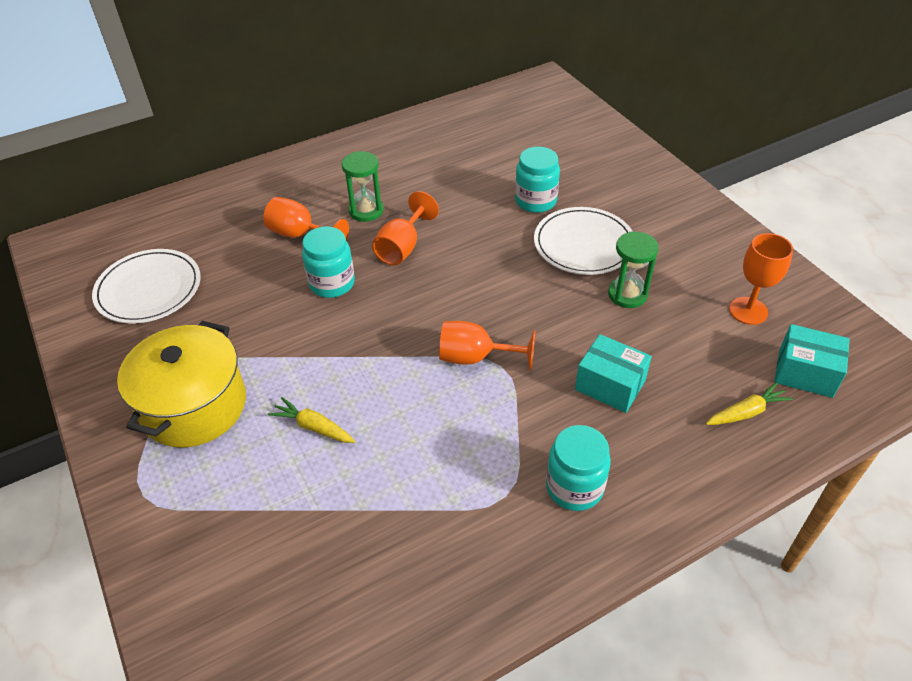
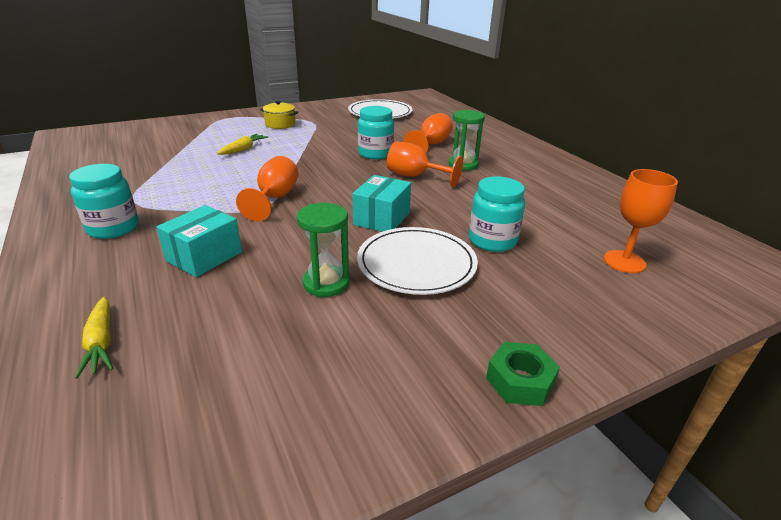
camera: 90 degrees right, 15 degrees down
yellow pot [117,321,246,447] -> yellow pot [260,101,299,129], size x0.49
orange goblet [729,233,793,325] -> orange goblet moved to [604,169,678,273]
turquoise box [775,324,849,398] -> turquoise box moved to [352,175,411,232]
none -> green nut [486,342,560,406]

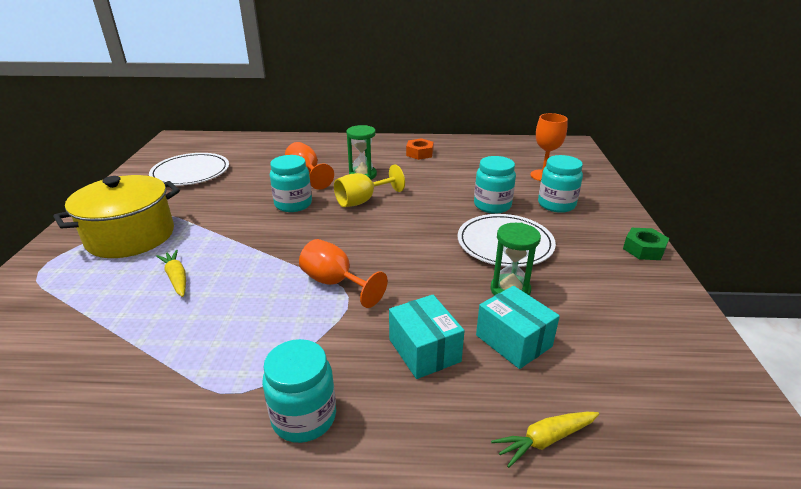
camera: 60 degrees left, 0 degrees up
yellow carrot [75,297,114,379] -> yellow carrot turned 150 degrees clockwise [491,412,599,468]
yellow pot [260,101,299,129] -> yellow pot [53,175,180,258], size x2.05
turquoise box [352,175,411,232] -> turquoise box moved to [476,286,560,369]
orange goblet [387,142,463,187] -> yellow goblet [334,165,405,207]
none -> orange nut [406,138,434,160]
none -> turquoise jar [538,155,583,213]

